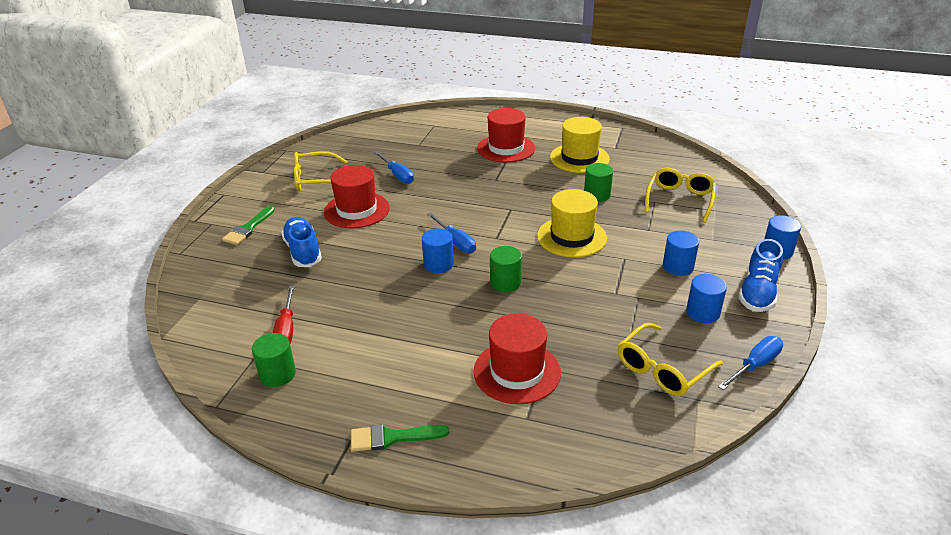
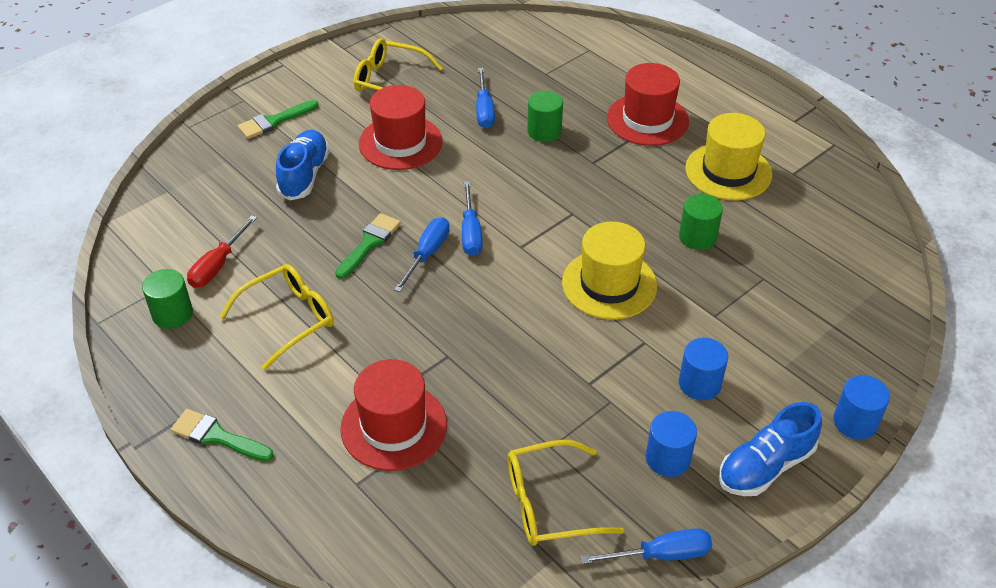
camera: 30 degrees right, 10 degrees up
blue cylinder [422,229,454,273] -> blue screwdriver [394,217,450,292]
green cylinder [490,246,522,292] -> green cylinder moved to [527,91,563,142]
yellow glasses [645,168,716,223] -> yellow glasses moved to [219,264,334,370]
none -> green brush [335,213,401,279]

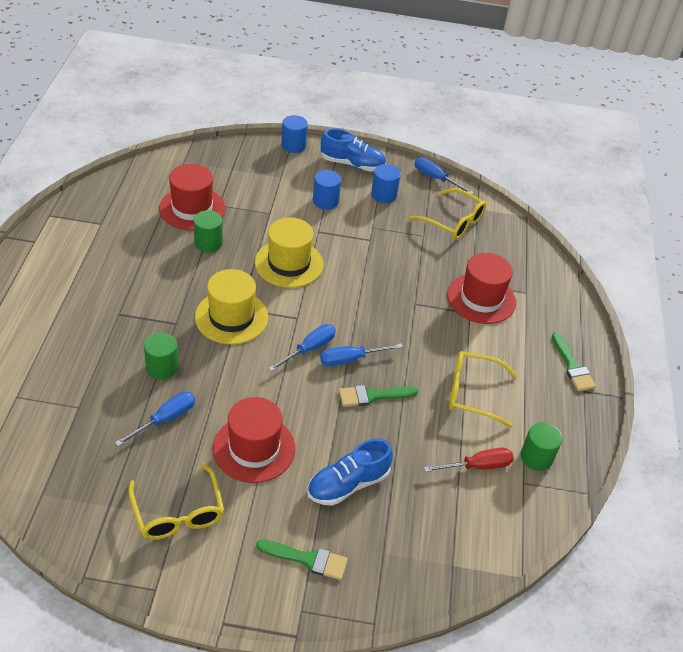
camera: 135 degrees left, 0 degrees up
red hat [607,63,689,146] -> red hat moved to [159,164,226,230]
yellow hat [685,113,772,200] -> yellow hat moved to [195,269,268,344]

